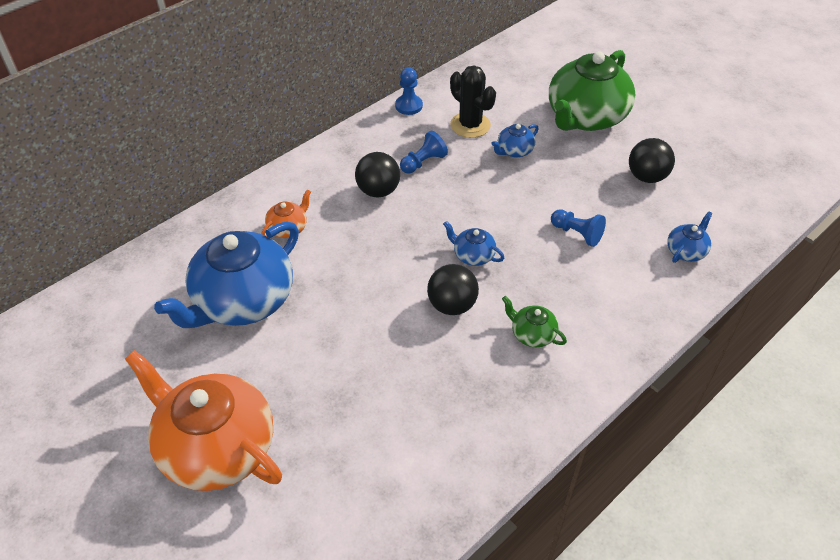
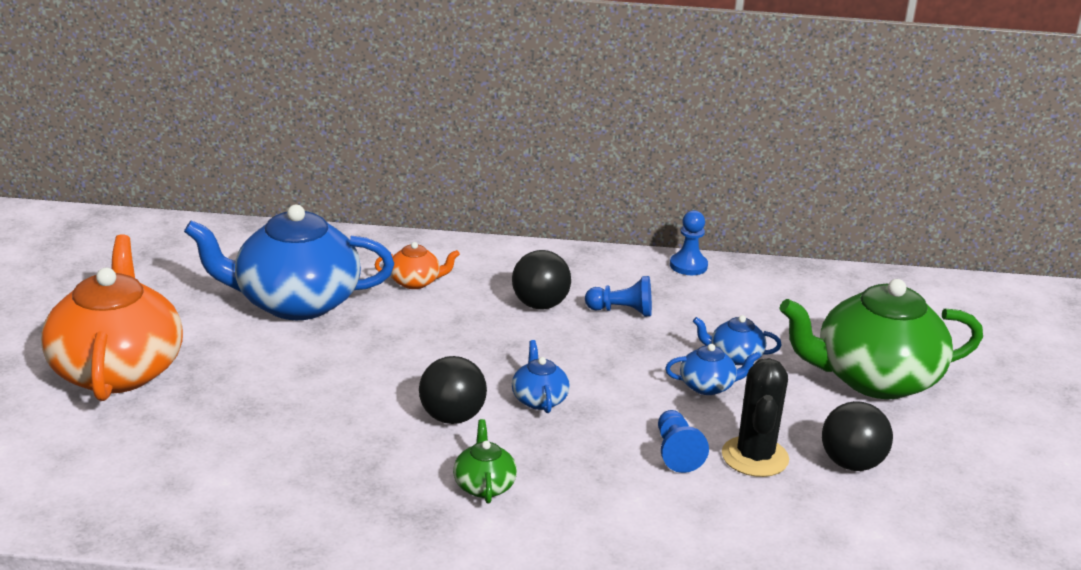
camera: 45 degrees right, 20 degrees down
black cactus [450,66,496,138] -> black cactus moved to [722,358,789,477]
blue teapot [667,212,712,263] -> blue teapot moved to [665,344,760,395]

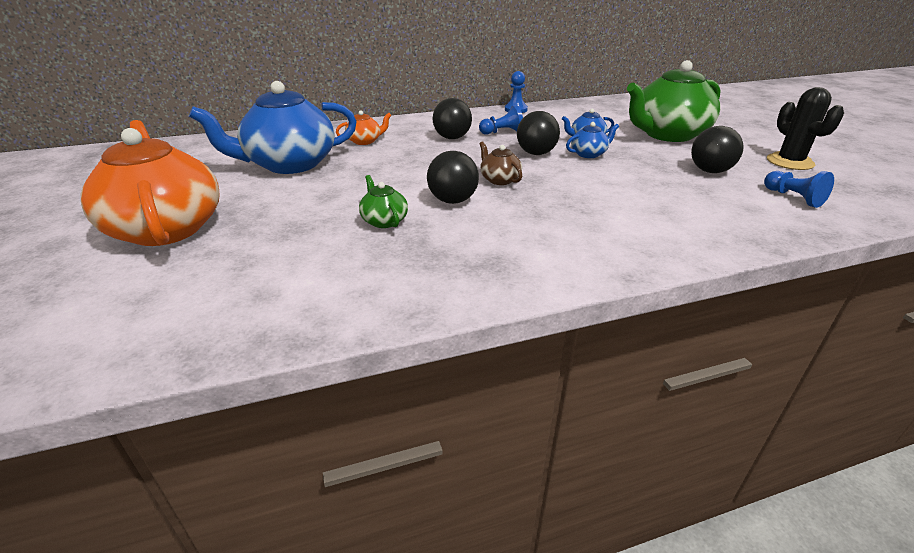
camera: 20 degrees left, 5 degrees up
green teapot [453,419,517,504] -> green teapot moved to [359,175,408,228]
blue teapot [512,340,570,413] -> brown teapot [479,141,522,185]
blue pawn [658,410,709,473] -> blue pawn moved to [764,171,834,208]
black cactus [722,358,789,477] -> black cactus moved to [767,87,844,170]
none -> black ball [517,111,560,155]

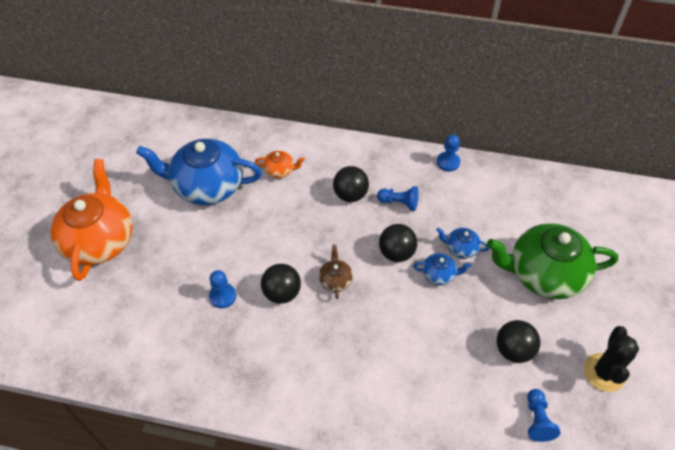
camera: 30 degrees right, 20 degrees up
green teapot [359,175,408,228] -> blue pawn [209,270,236,308]

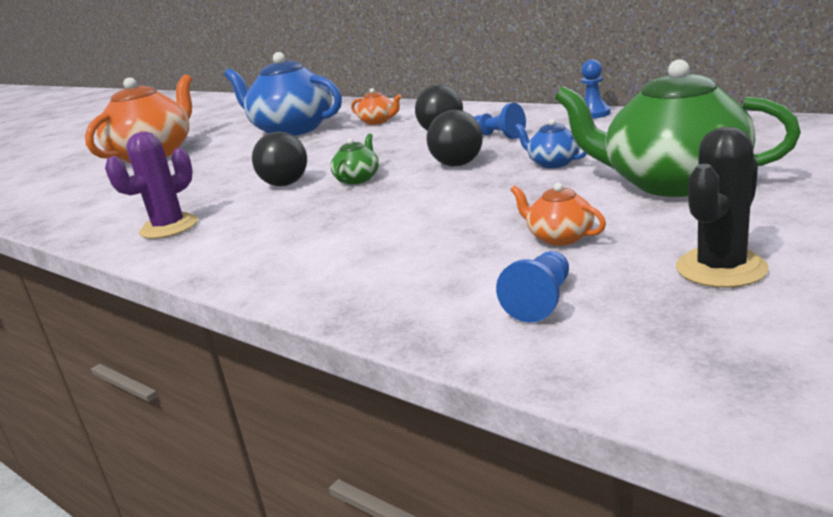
camera: 30 degrees right, 30 degrees down
blue pawn [209,270,236,308] -> none
brown teapot [319,245,353,299] -> green teapot [330,134,379,184]
blue teapot [413,253,472,285] -> none
black ball [497,320,540,363] -> orange teapot [511,183,606,246]
none -> purple cactus [105,132,198,239]

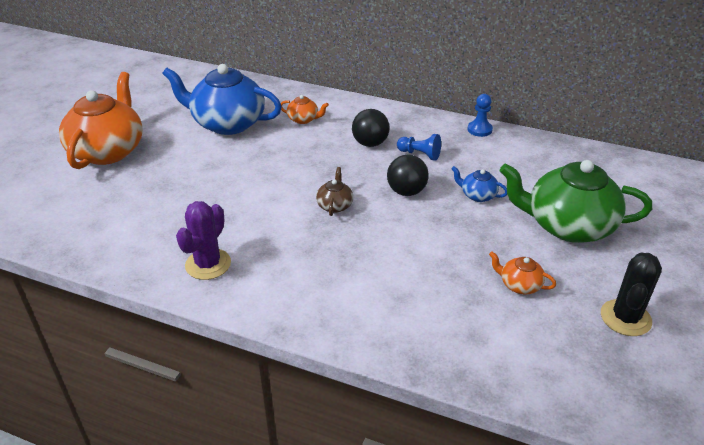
camera: 20 degrees left, 15 degrees up
black ball [252,131,307,186] -> none
green teapot [330,134,379,184] -> brown teapot [316,167,353,216]
blue pawn [496,251,569,322] -> none

